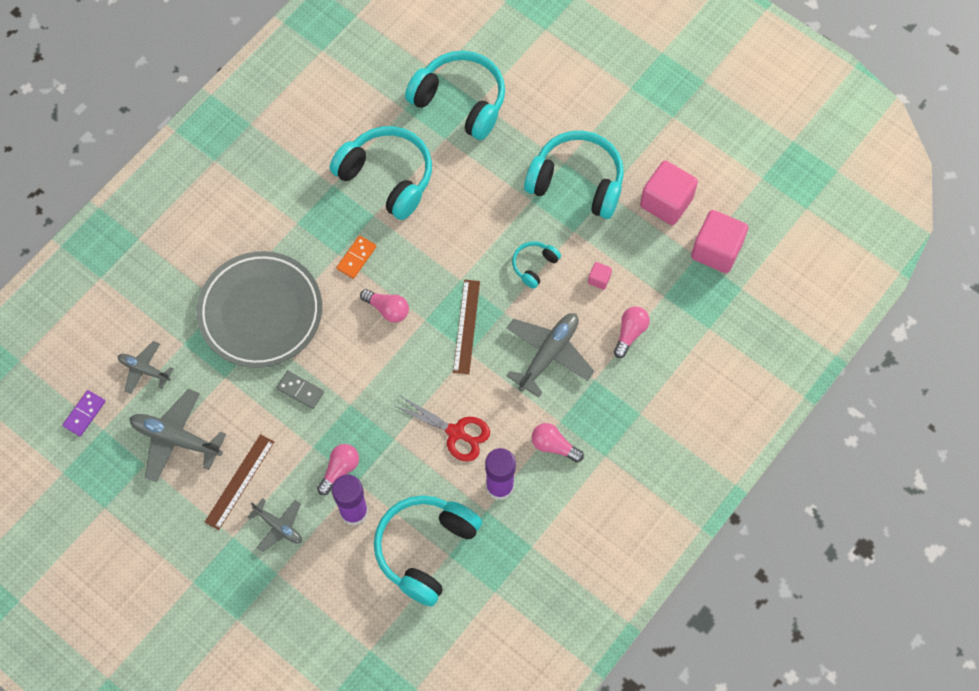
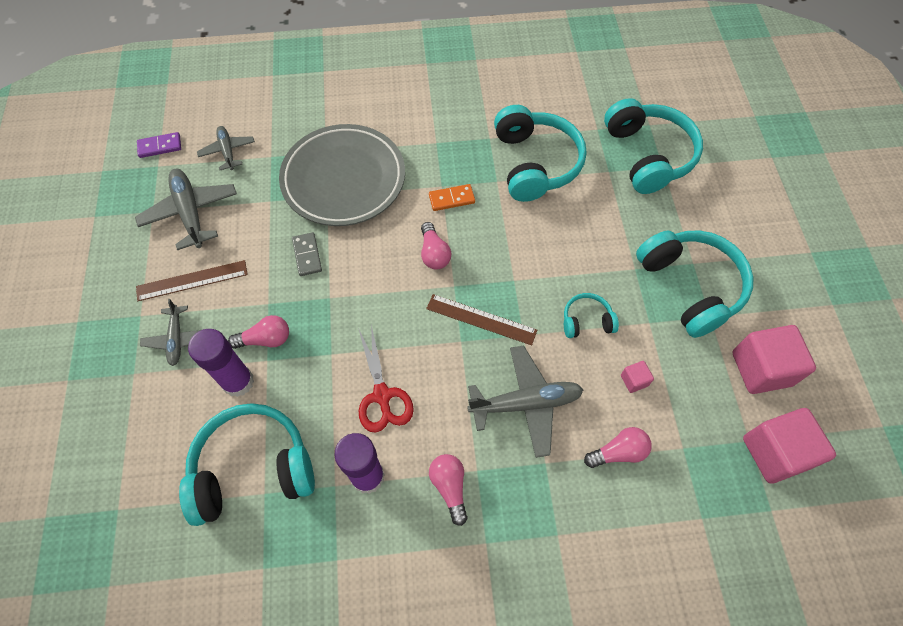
camera: 45 degrees right, 5 degrees down
brown ruler [453,280,480,374] -> brown ruler turned 60 degrees clockwise [426,294,537,345]

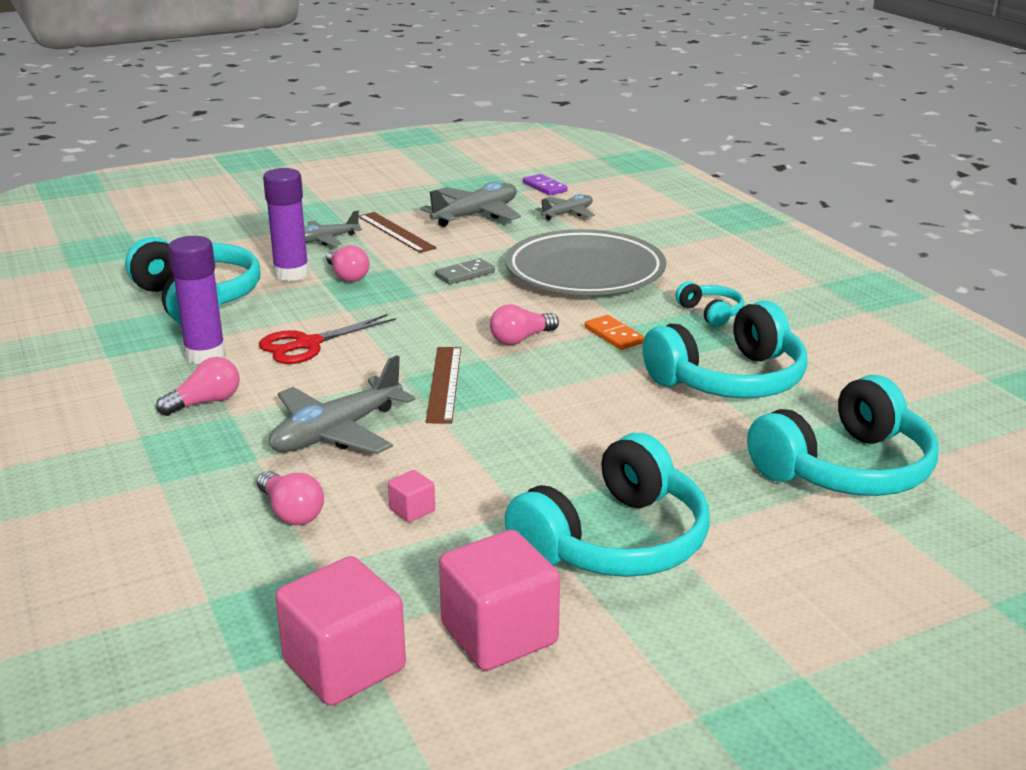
camera: 70 degrees right, 35 degrees down
grey plane [467,345,583,458] -> grey plane turned 75 degrees clockwise [269,355,416,454]
turquoise headphones [564,293,619,338] -> turquoise headphones moved to [675,281,744,327]

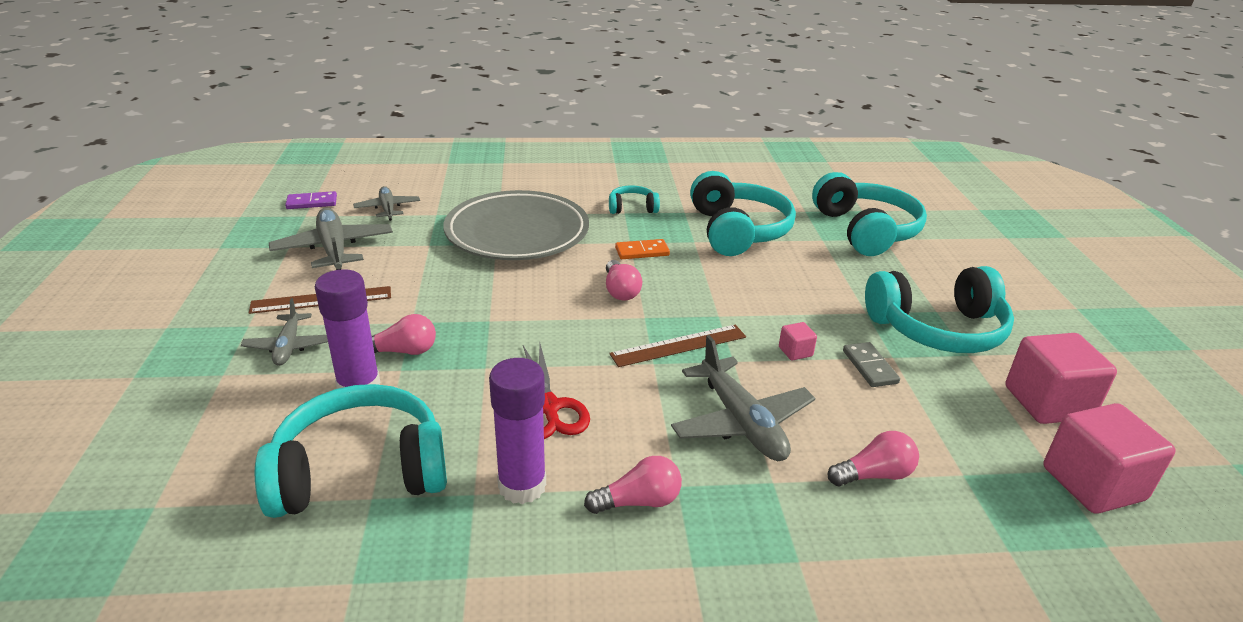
camera: 70 degrees left, 5 degrees up
pink light bulb [156,357,240,416] -> pink light bulb turned 90 degrees clockwise [584,456,682,514]
pink cube [388,470,435,522] -> pink cube moved to [779,322,817,361]
brown ruler [426,347,461,424] -> brown ruler turned 45 degrees counterclockwise [609,325,746,367]
grey domino [435,258,495,285] -> grey domino moved to [843,342,900,387]
turquoise headphones [505,433,710,577] -> turquoise headphones turned 105 degrees clockwise [865,266,1014,353]

